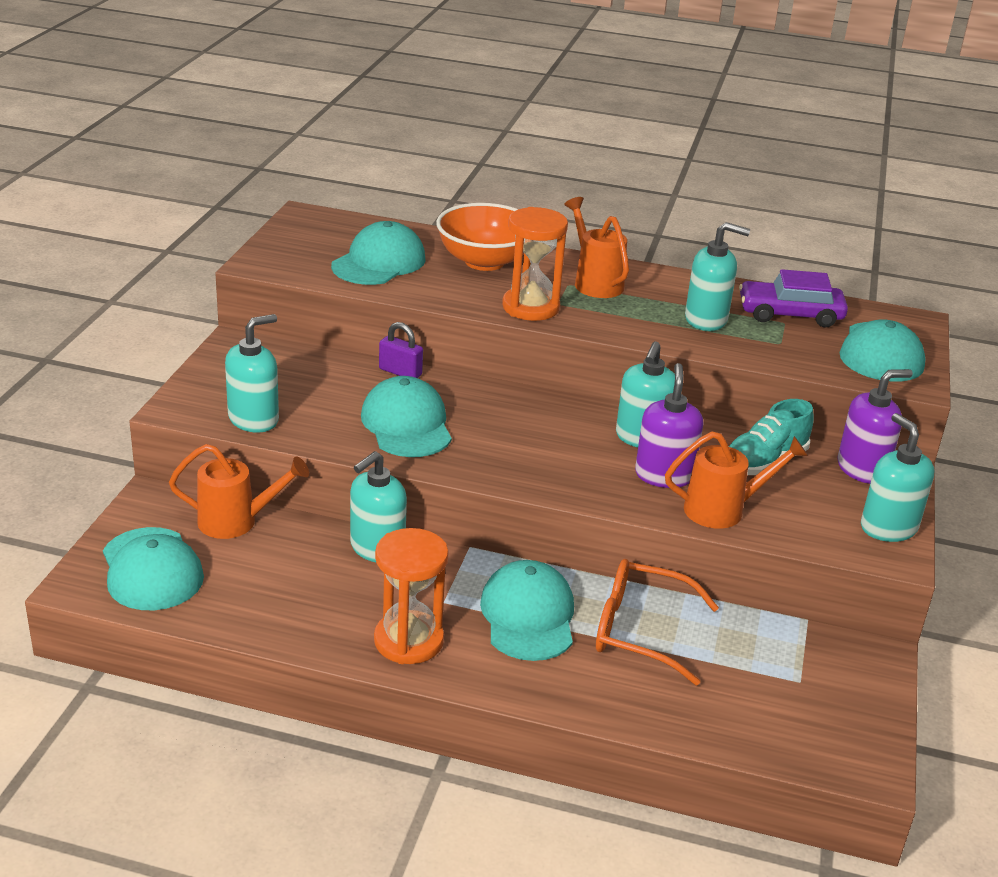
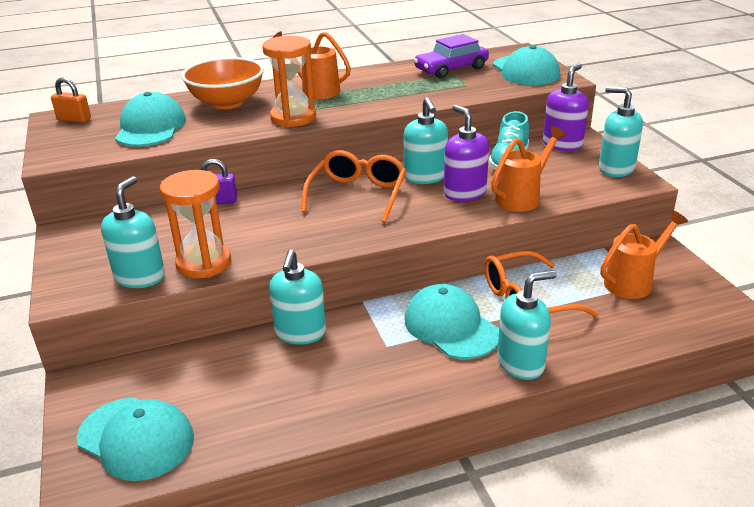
camera: 30 degrees left, 0 degrees up
orange watering can [169,444,309,539] -> orange watering can moved to [600,210,688,299]
turquoise cap [361,376,452,457] -> none
orange hourglass [374,528,449,664] -> orange hourglass moved to [160,170,231,278]
turquoise soap dispenser [685,222,750,331] -> turquoise soap dispenser moved to [497,270,557,380]
none -> orange padlock [51,77,91,123]
none -> orange glasses [301,150,406,223]

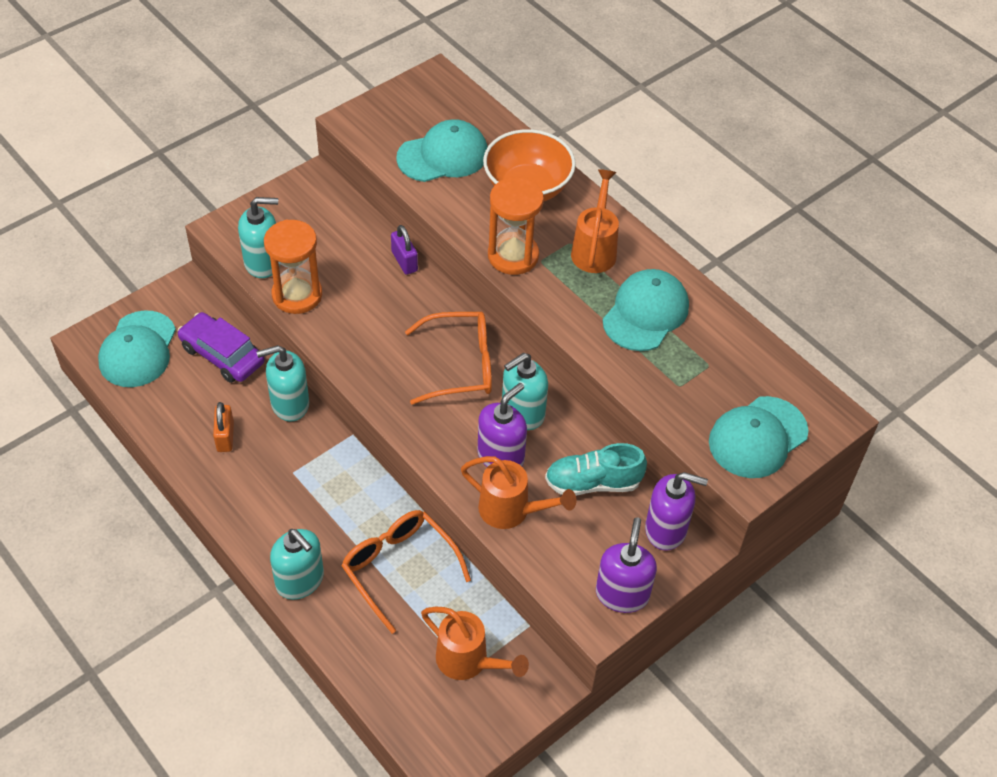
camera: 65 degrees right, 20 degrees up
orange padlock [51,77,91,123] -> orange padlock moved to [213,402,234,452]
turquoise cap [405,284,499,359] -> turquoise cap moved to [603,269,689,351]
purple car [414,34,489,78] -> purple car moved to [177,312,265,383]
turquoise soap dispenser [599,86,643,177] -> purple soap dispenser [596,517,657,613]

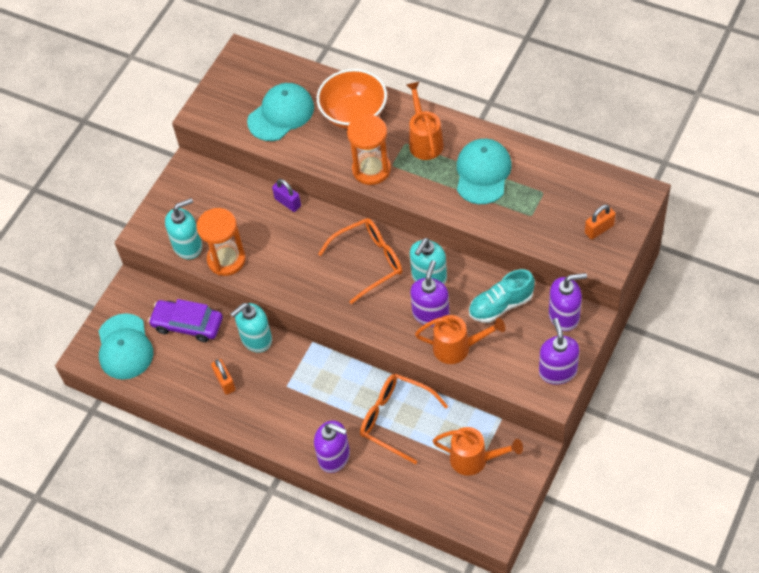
camera: 15 degrees left, 5 degrees up
turquoise soap dispenser [270,529,324,600] -> purple soap dispenser [314,420,350,473]
turquoise cap [709,396,808,478] -> orange padlock [585,205,616,239]

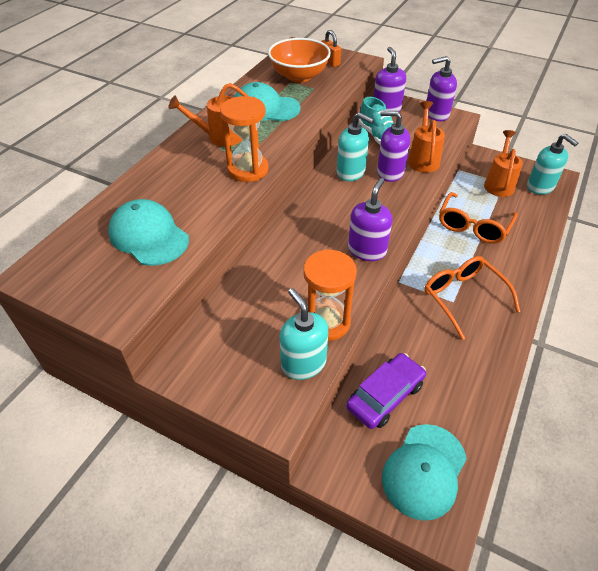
camera: 95 degrees left, 10 degrees down
turquoise cap [99,313,153,380] -> turquoise cap turned 135 degrees clockwise [382,424,467,521]
purple car [148,299,223,342] -> purple car turned 150 degrees counterclockwise [346,353,426,429]
orange padlock [211,359,236,395] -> none
turquoise soap dispenser [230,303,272,353] -> turquoise soap dispenser moved to [527,134,578,195]
purple padlock [272,179,301,212] -> none
purple soap dispenser [314,420,350,473] -> purple soap dispenser moved to [348,178,393,261]
orange bowl [317,69,387,129] -> orange bowl moved to [268,38,331,83]
orange glasses [318,218,402,304] -> orange glasses moved to [424,256,520,340]

